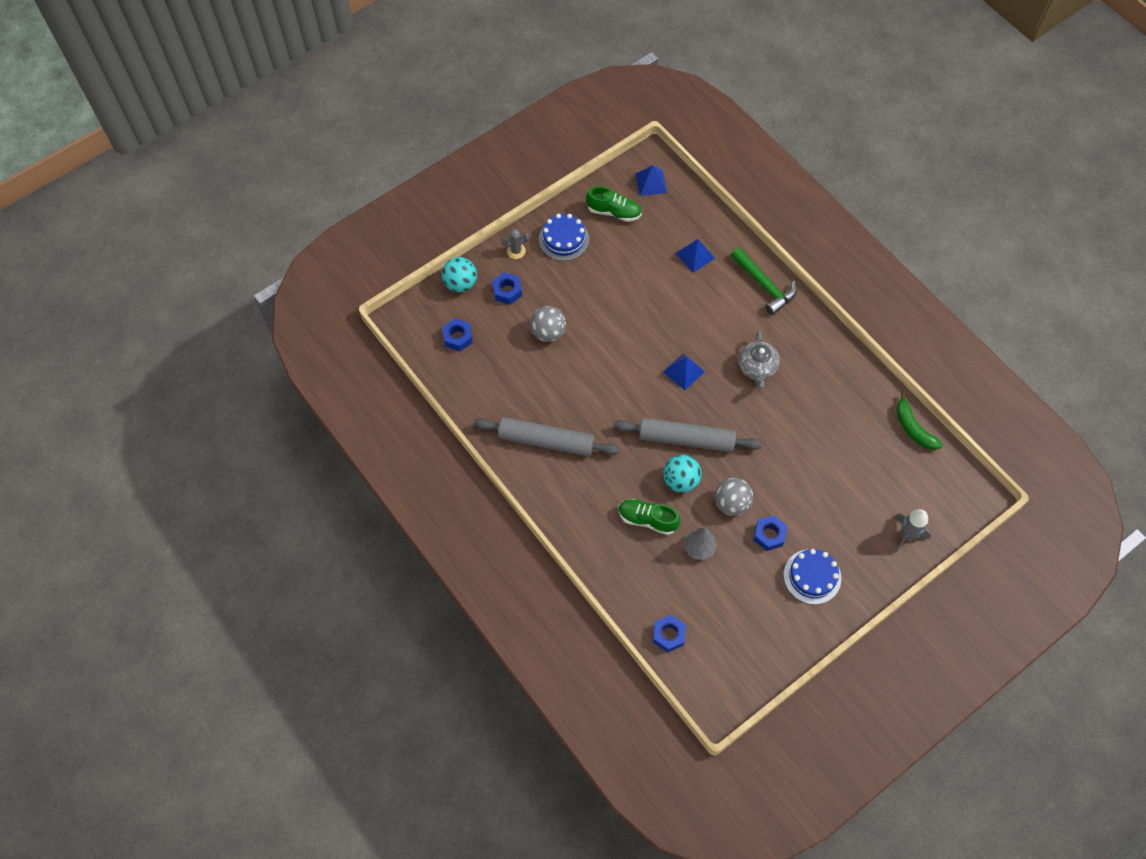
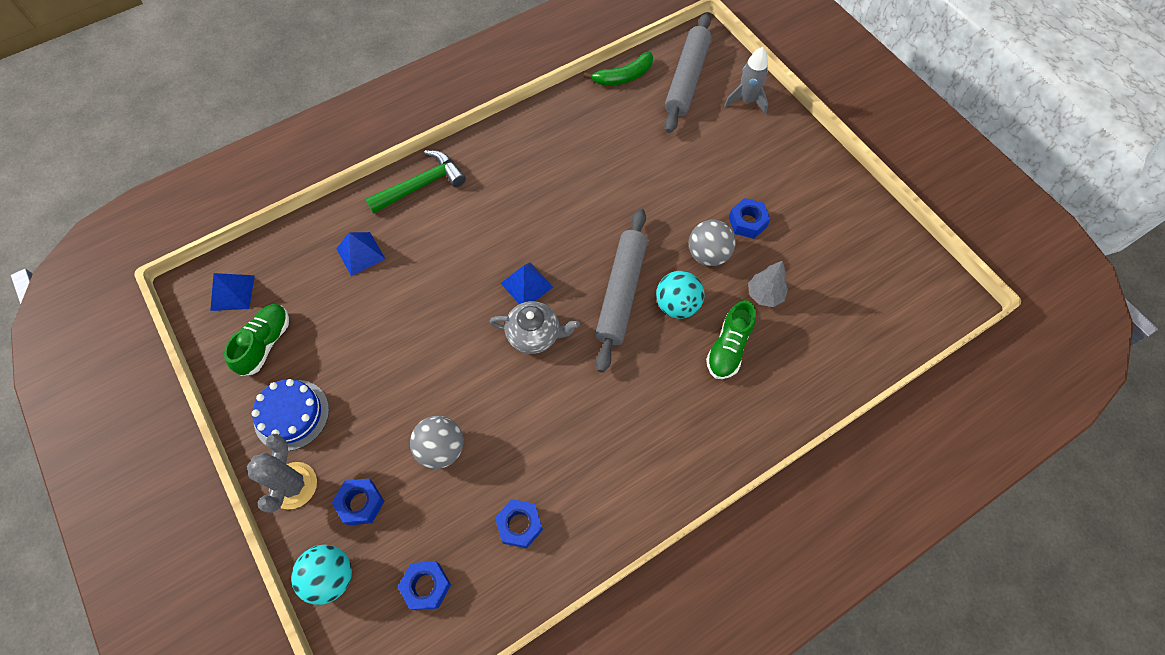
camera: 85 degrees left, 0 degrees up
grey rolling pin [473,417,620,457] -> grey rolling pin moved to [664,13,711,133]
grey cactus [501,229,529,259] -> grey cactus [247,434,317,513], size x1.64
blue nut [653,615,686,653] -> blue nut moved to [495,499,543,548]
grey teapot [739,331,780,388] -> grey teapot moved to [490,301,580,354]
blue cake [784,549,841,605] -> none

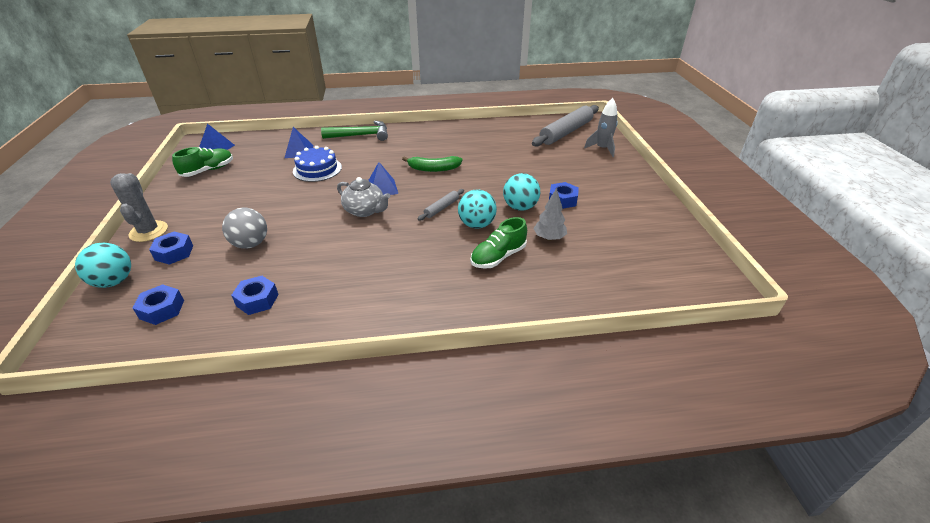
camera: 25 degrees right, 25 degrees down
grey cactus [247,434,317,513] -> grey cactus turned 45 degrees counterclockwise [110,173,168,242]
blue cake [252,379,329,451] -> blue cake moved to [293,146,342,182]
green banana [584,52,653,86] -> green banana moved to [402,156,463,172]
grey rolling pin [595,208,648,373] -> grey rolling pin [418,189,464,221], size x0.47
grey ball [689,220,736,266] -> turquoise ball [503,173,540,211]

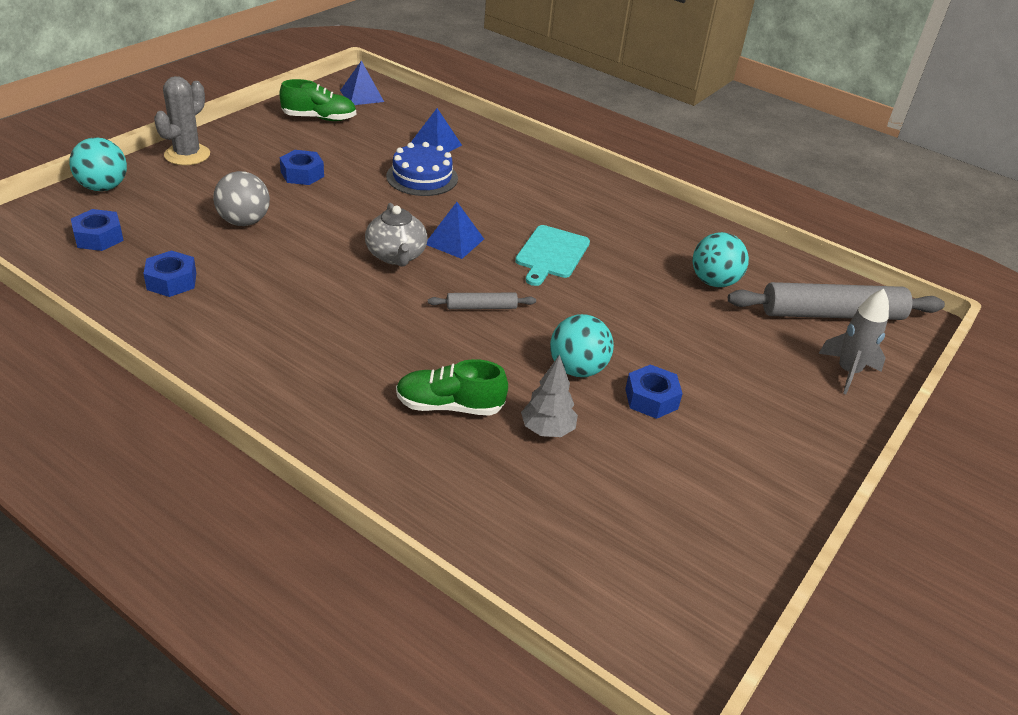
camera: 40 degrees right, 0 degrees up
blue nut [149,231,193,265] -> blue nut moved to [280,150,324,185]
green hammer [321,121,388,141] -> none
green banana [402,156,463,172] -> turquoise cutting board [515,225,590,286]
turquoise ball [458,189,497,229] -> turquoise ball moved to [693,232,749,287]

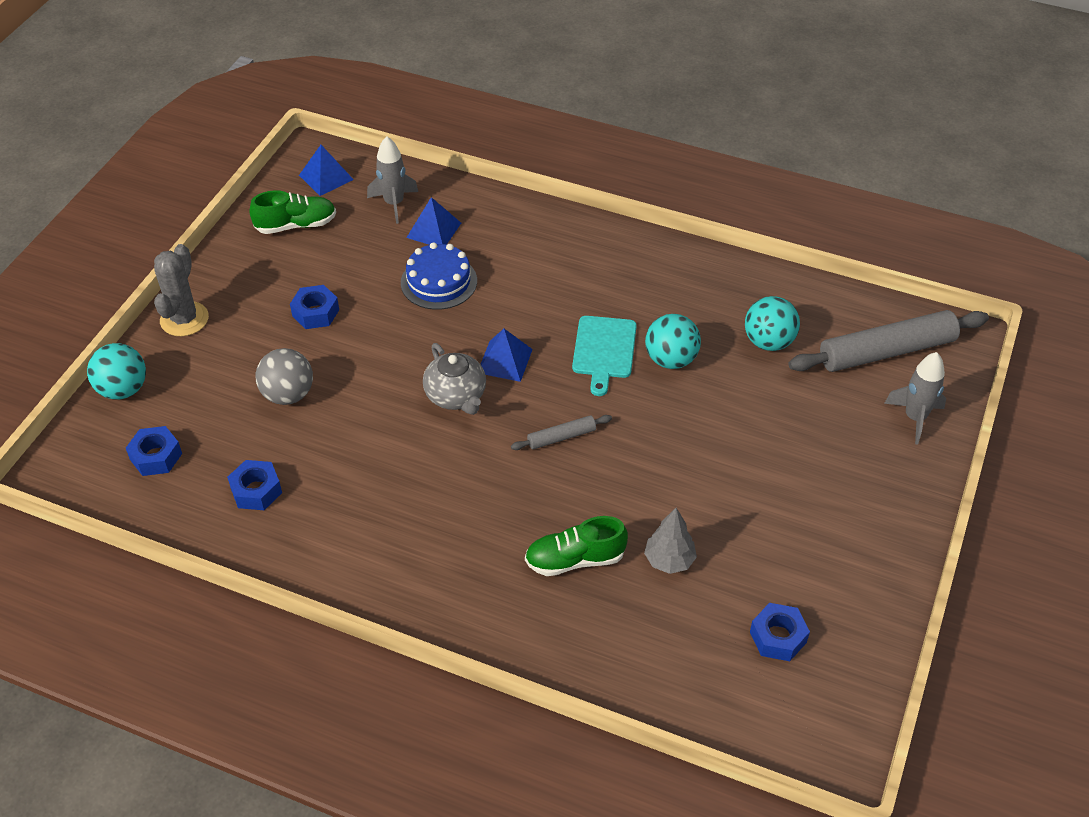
camera: 10 degrees left, 10 degrees up
turquoise ball [550,314,614,377] -> turquoise ball moved to [645,314,701,369]
blue nut [625,364,683,419] -> blue nut moved to [750,603,810,661]
none -> grey rocket [367,136,418,224]

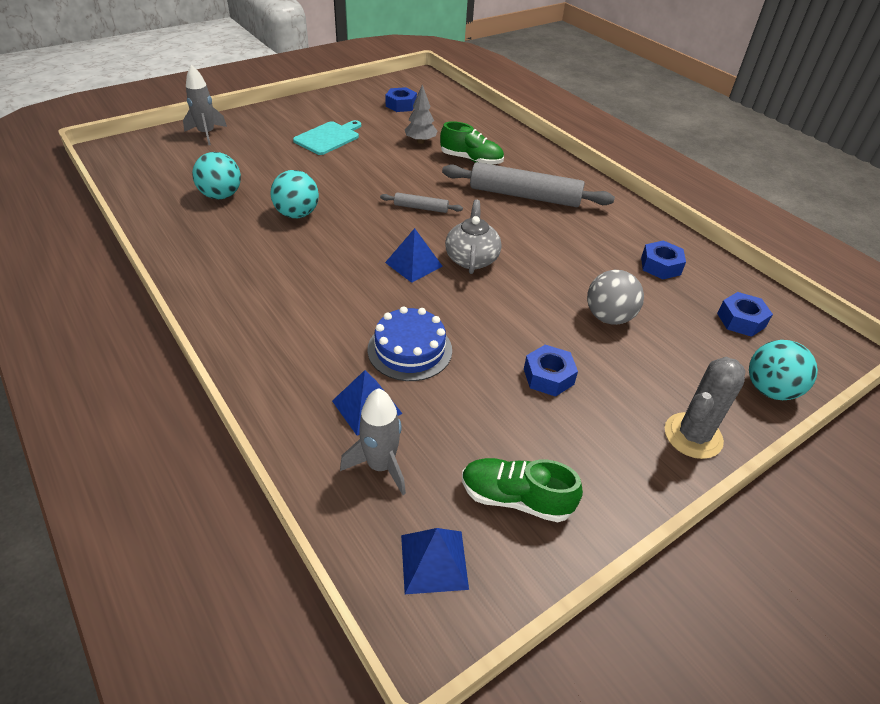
camera: 150 degrees left, 5 degrees down
turquoise cutting board [572,316,637,396] -> turquoise cutting board moved to [293,120,361,155]
grey rolling pin [789,310,989,372] -> grey rolling pin moved to [442,162,615,207]

